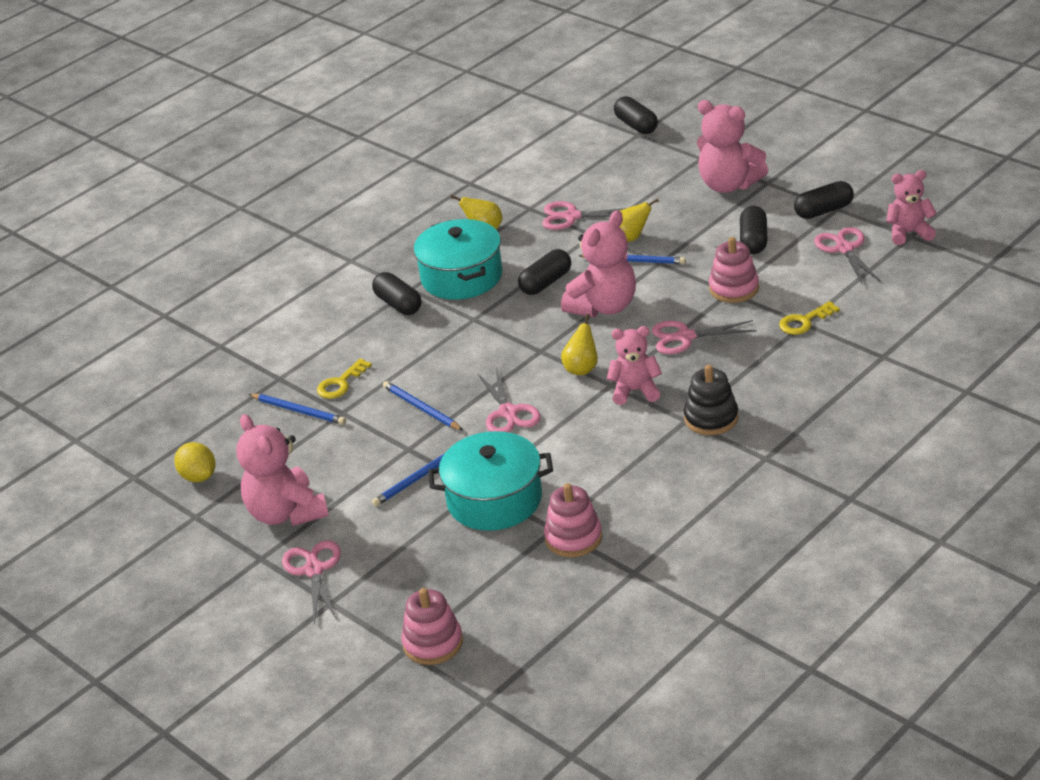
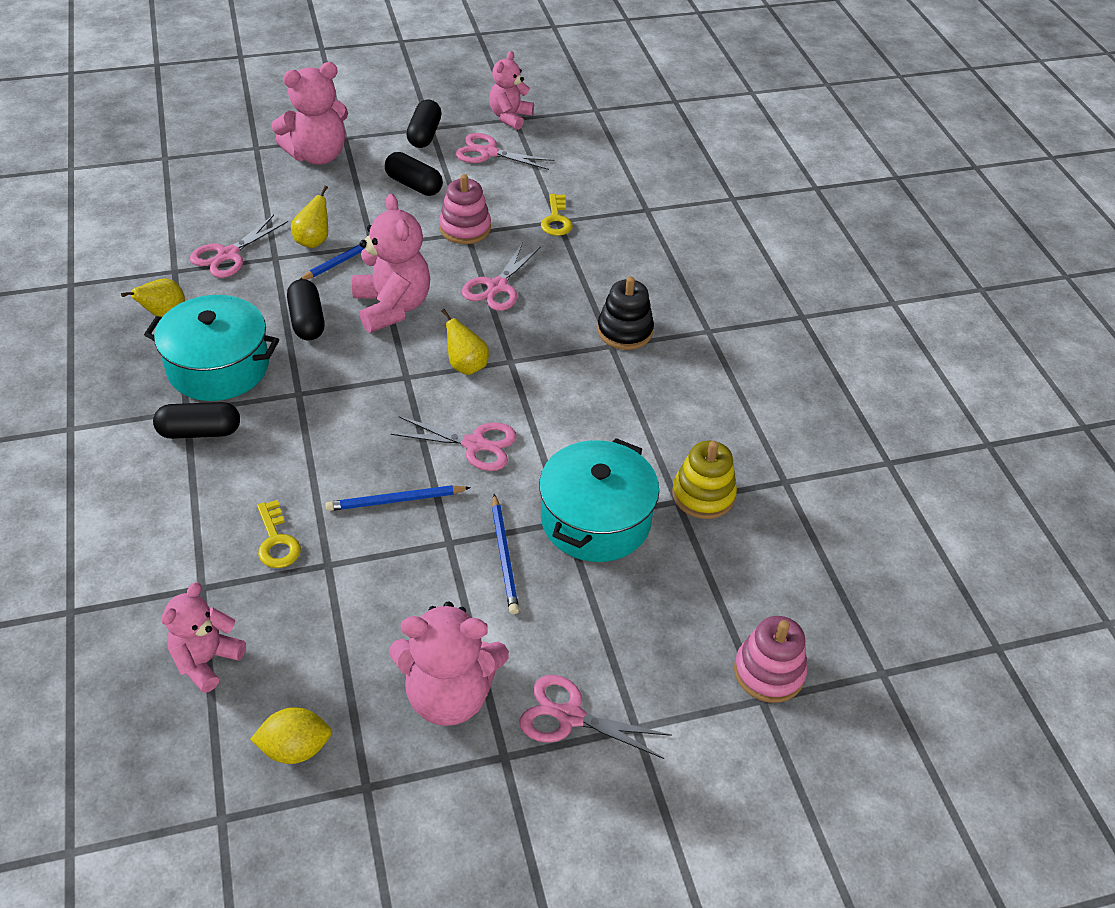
camera: 65 degrees left, 10 degrees up
blue pencil [249,394,346,425] -> none
pink stacking toy [544,483,602,557] -> yellow stacking toy [672,441,737,519]
pink teddy bear [607,326,662,405] -> pink teddy bear moved to [161,583,246,693]
black capsule [614,96,658,134] -> none

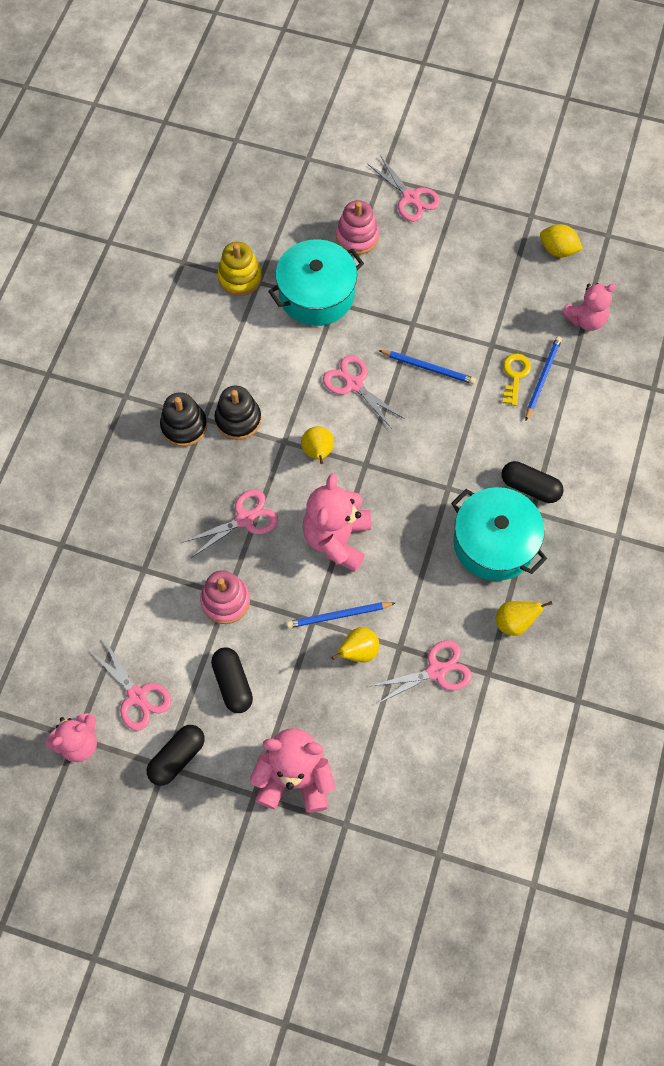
camera: 145 degrees left, 20 degrees up
black capsule [287,279,325,340] -> none
pink teddy bear [389,601,509,726] -> none
blue pencil [492,494,519,614] -> blue pencil moved to [526,336,562,420]
yellow key [541,194,573,236] -> none
pink stacking toy [734,616,808,703] -> pink stacking toy moved to [336,200,379,255]
none -> black stacking toy [215,386,261,440]

